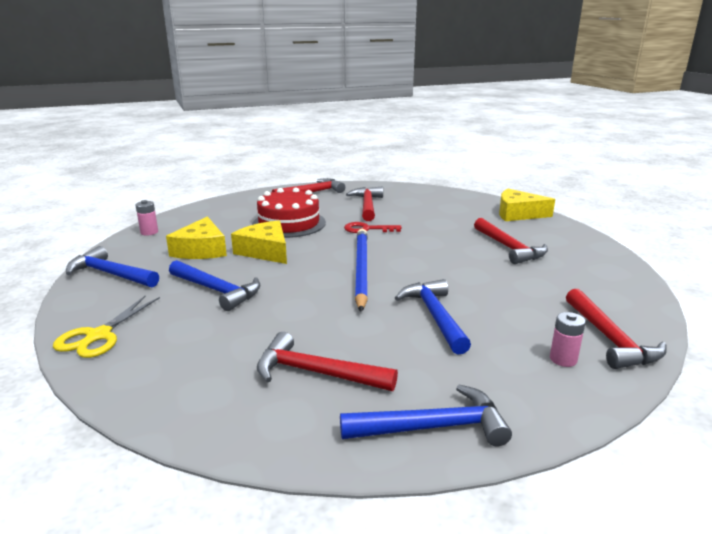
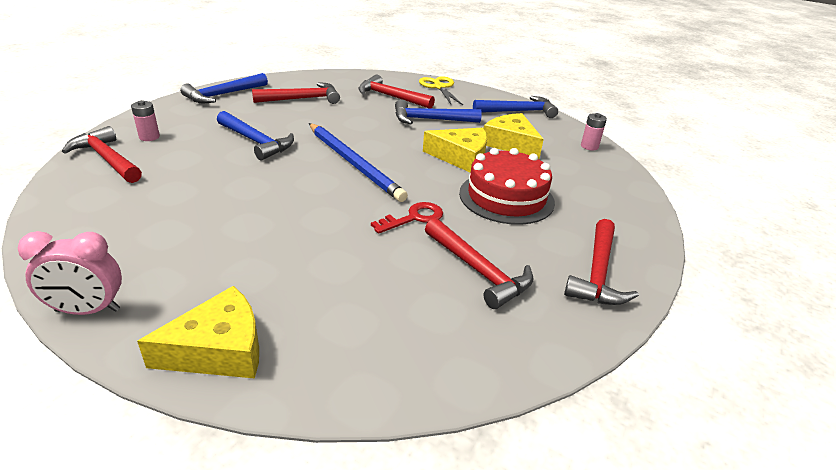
camera: 140 degrees right, 10 degrees up
red hammer [474,218,548,264] -> red hammer moved to [358,75,435,109]
none -> pink clock [18,231,122,315]

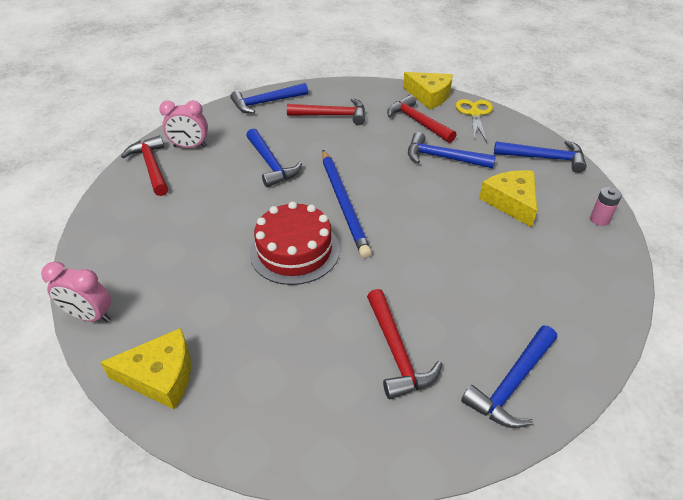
camera: 25 degrees right, 10 degrees up
pink battery [131,100,160,141] -> pink clock [159,100,208,148]
red key [371,202,443,234] -> none
yellow cheese [423,128,487,173] -> yellow cheese moved to [403,72,453,109]
red cake [459,148,555,225] -> red cake moved to [250,201,340,285]
red hammer [564,219,639,305] -> blue hammer [461,325,557,428]

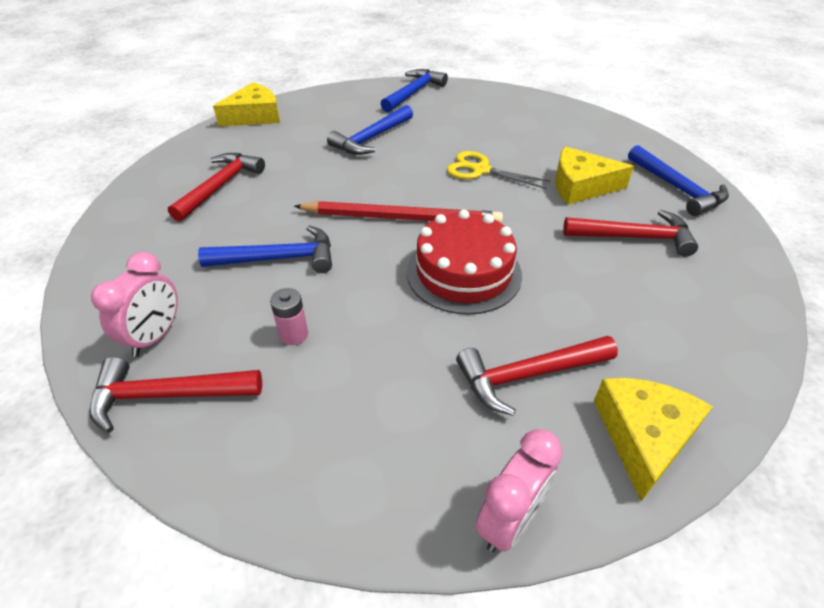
camera: 70 degrees left, 0 degrees up
blue hammer [230,83,308,114] -> none
blue pencil [322,150,372,258] -> red pencil [294,201,503,224]
red hammer [387,95,457,143] -> red hammer moved to [456,336,618,416]
yellow scissors [456,99,493,142] -> yellow scissors moved to [447,151,551,189]
yellow cheese [479,170,537,228] -> yellow cheese moved to [555,146,634,204]
pink battery [590,187,622,226] -> pink battery moved to [270,288,308,345]

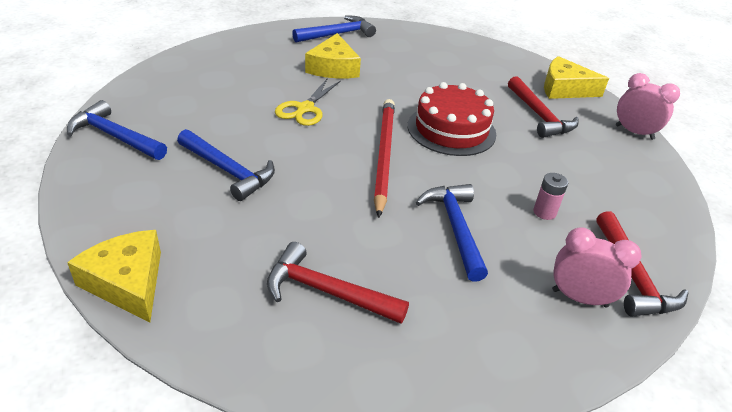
camera: 95 degrees left, 5 degrees down
red hammer [563,210,698,257] -> none

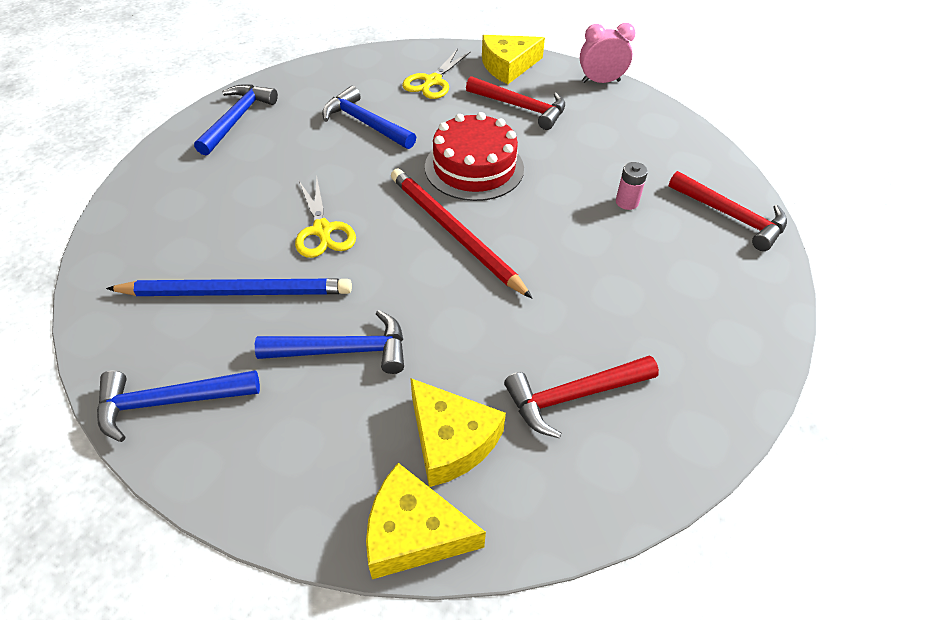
camera: 40 degrees left, 10 degrees up
yellow cheese [305,33,361,78] -> yellow cheese moved to [411,378,506,487]
blue hammer [416,184,488,282] -> blue hammer moved to [322,86,416,149]
pink clock [552,227,642,308] -> none
none -> blue pencil [106,278,352,296]
none -> yellow scissors [402,49,471,99]

